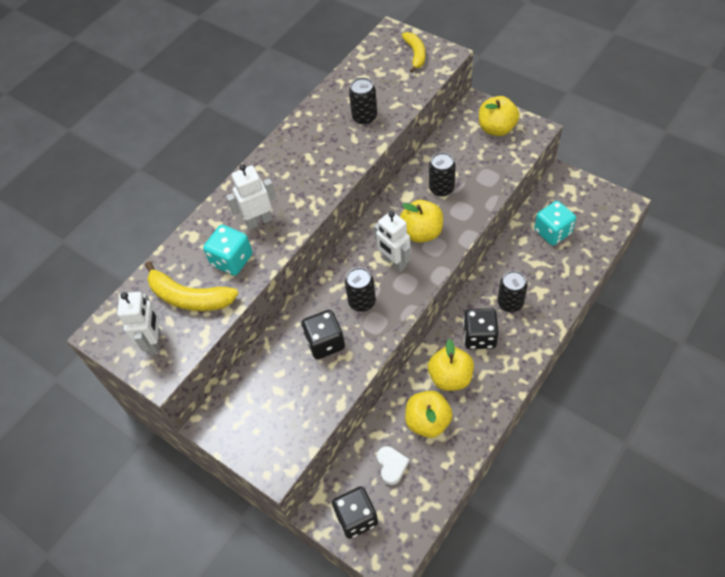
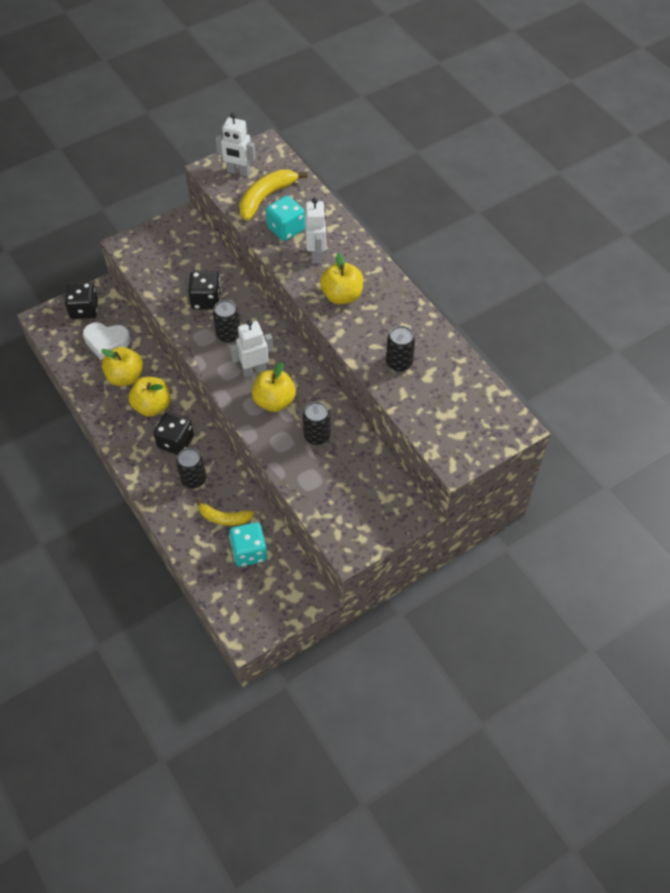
camera: 105 degrees right, 0 degrees up
white heart [377,446,409,485] -> white heart [83,322,131,360], size x1.51
yellow banana [402,32,425,73] -> yellow banana moved to [195,499,254,526]
yellow apple [479,96,520,136] -> yellow apple moved to [320,253,363,304]

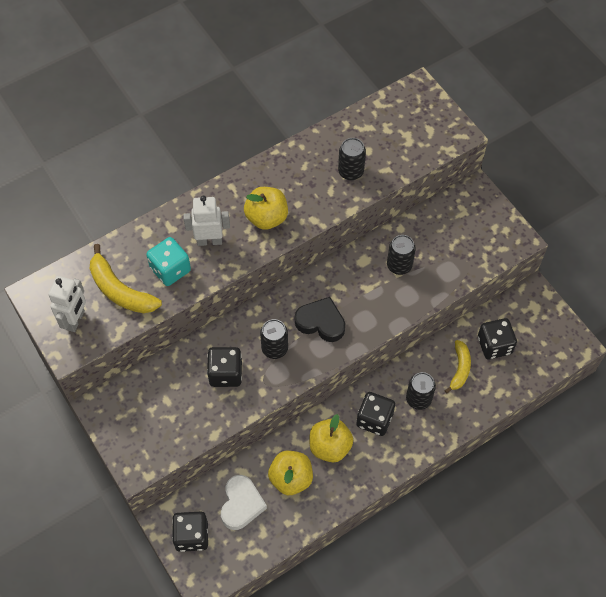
camera: 90 degrees left, 5 degrees up
turquoise dice [229,522,267,567] -> black dice [478,318,517,359]
white robot [230,320,273,377] -> black heart [295,297,345,342]
yellow apple [252,362,296,412] -> none

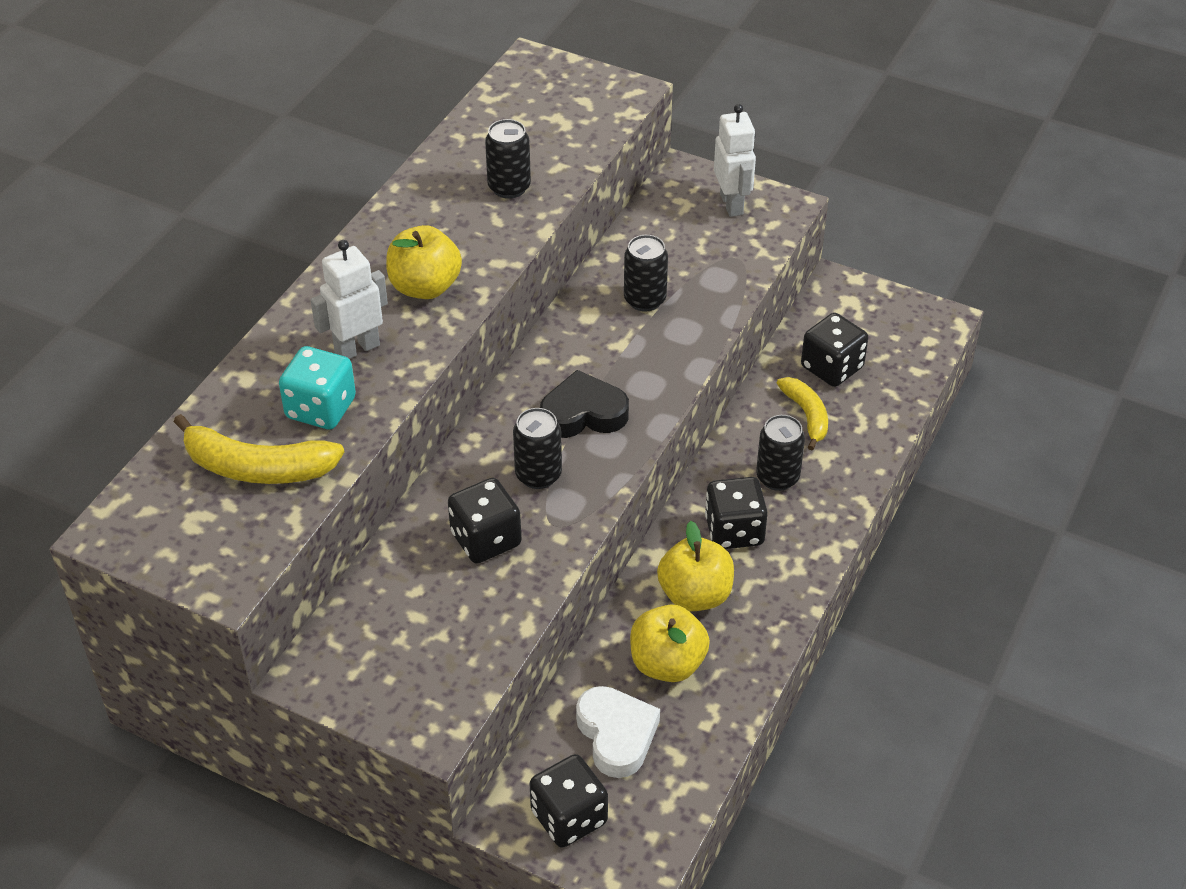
camera: 30 degrees left, 15 degrees down
white robot [48,276,86,332] -> white robot moved to [714,104,756,217]

